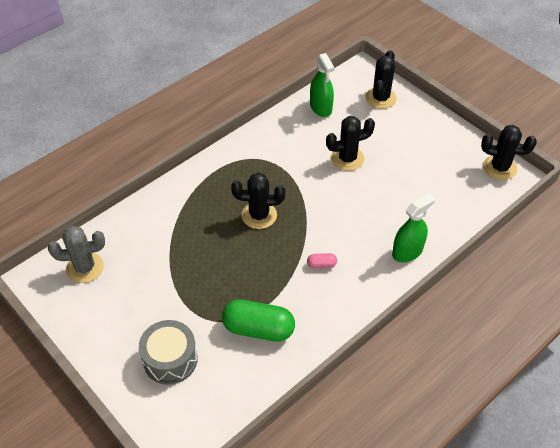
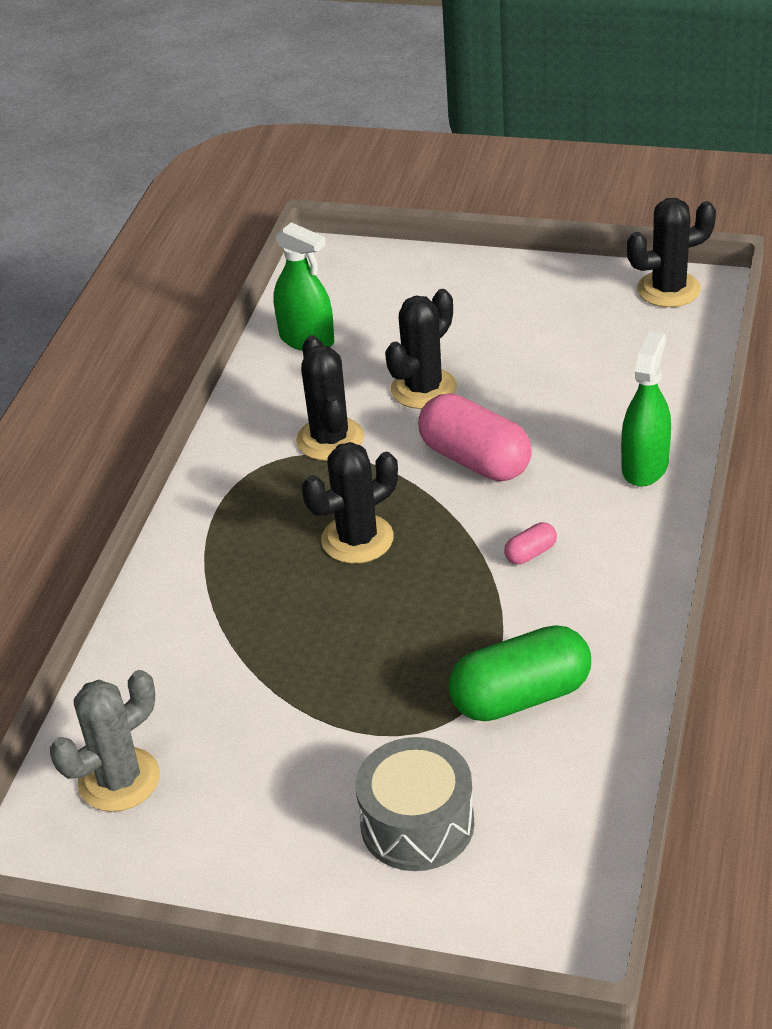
camera: 30 degrees left, 10 degrees down
black cactus [365,50,397,109] -> black cactus moved to [296,335,364,461]
none -> pink capsule [418,393,532,481]

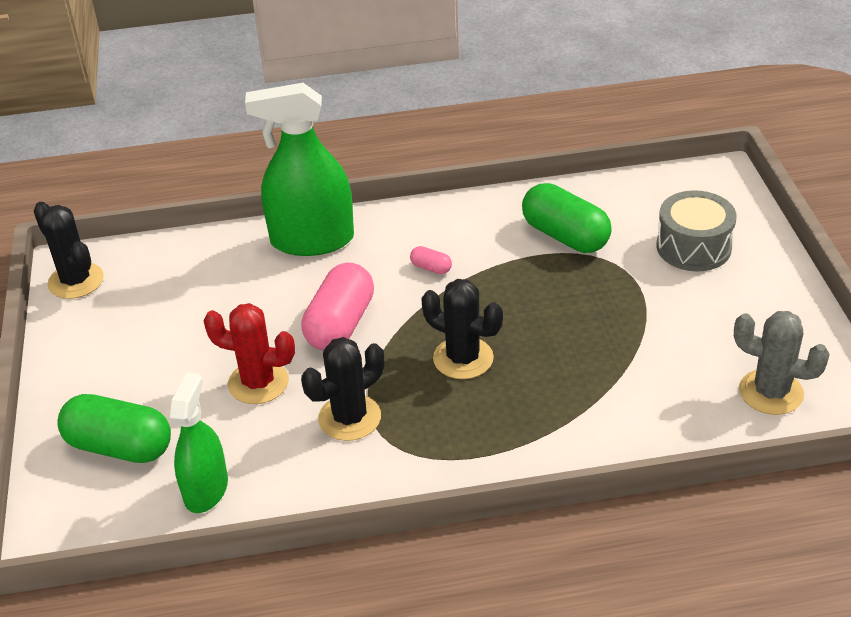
camera: 115 degrees left, 0 degrees up
black cactus [385,289,457,409] -> red cactus [203,303,295,404]
green spray bottle [621,331,671,487] -> green spray bottle [245,83,354,256], size x1.59
none -> green capsule [57,394,171,463]

